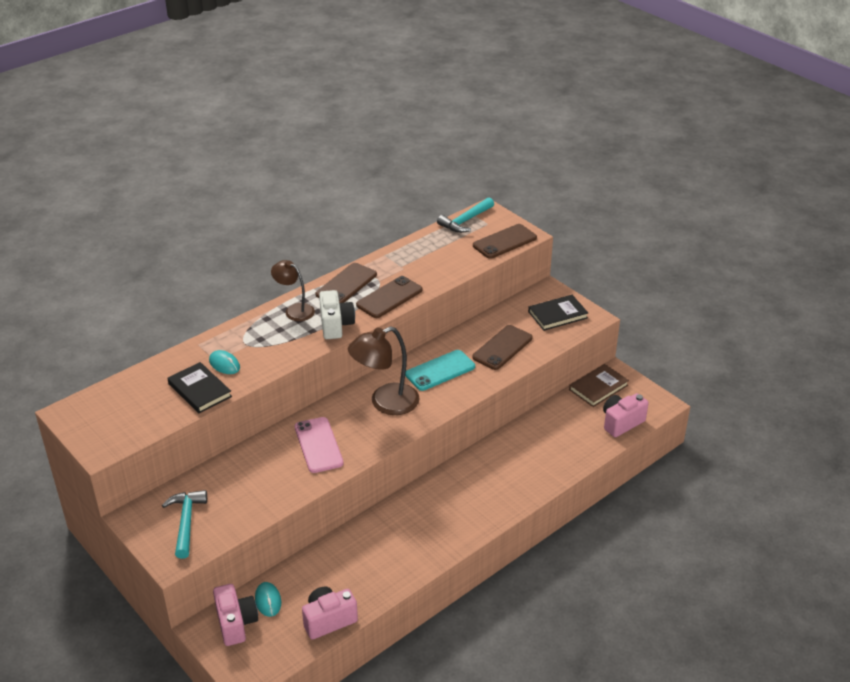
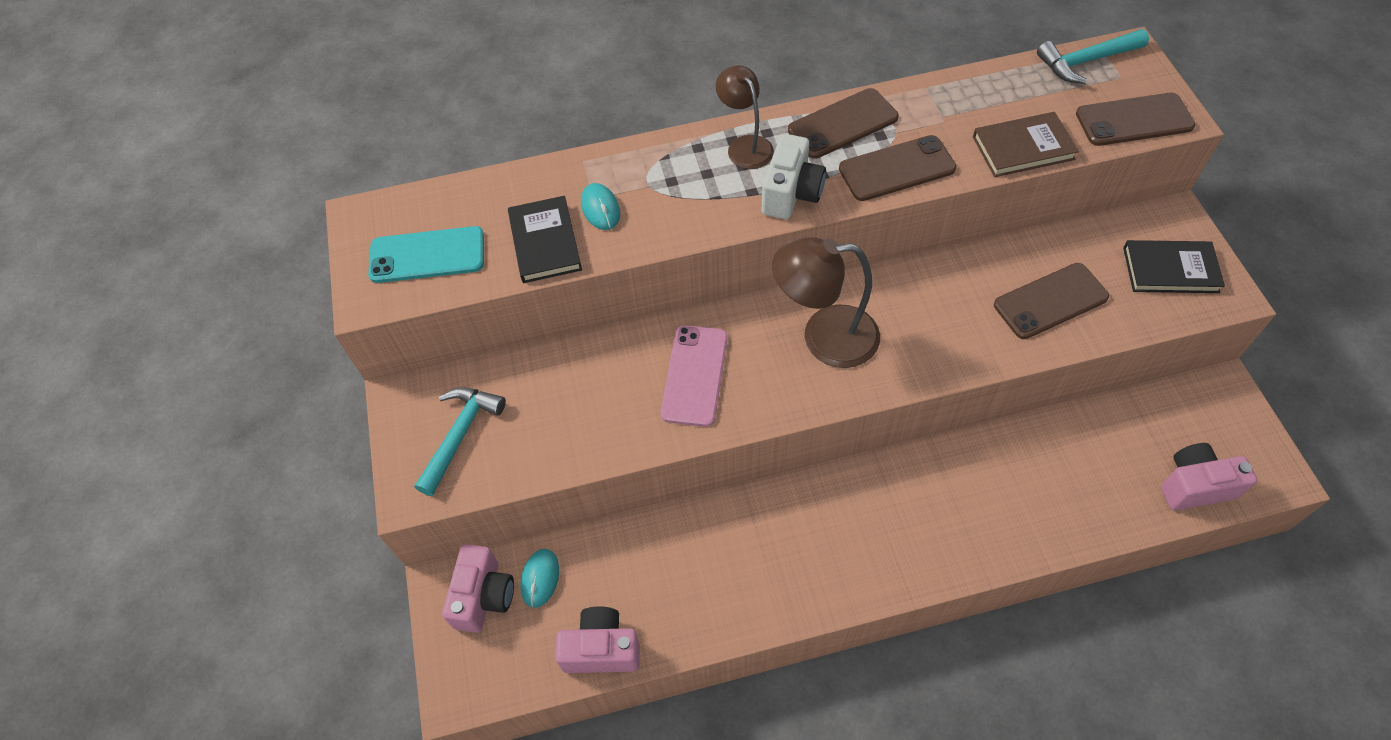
camera: 30 degrees right, 20 degrees up
turquoise phone [405,350,475,391] -> turquoise phone moved to [368,226,484,283]
brown book [569,364,629,407] -> brown book moved to [973,112,1079,177]

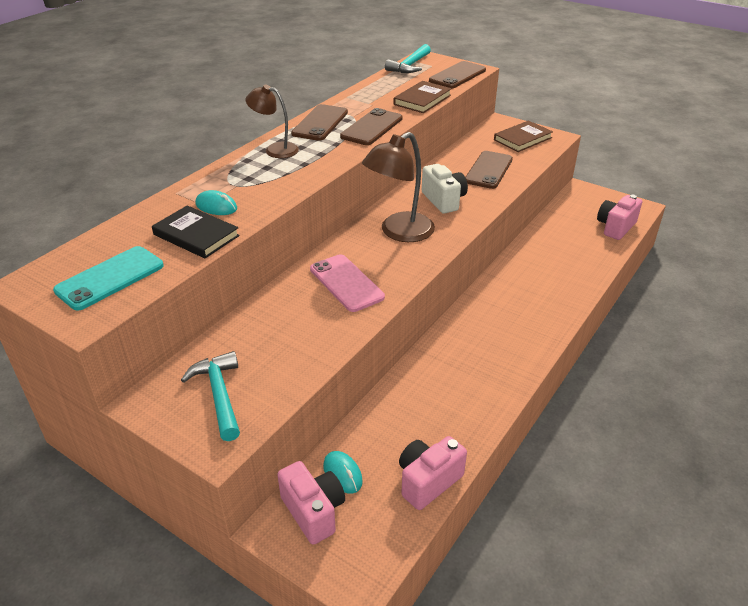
camera: 45 degrees left, 20 degrees down
white camera [762,134,826,219] -> white camera moved to [422,164,468,214]
black book [1123,240,1225,293] -> brown book [494,121,553,152]

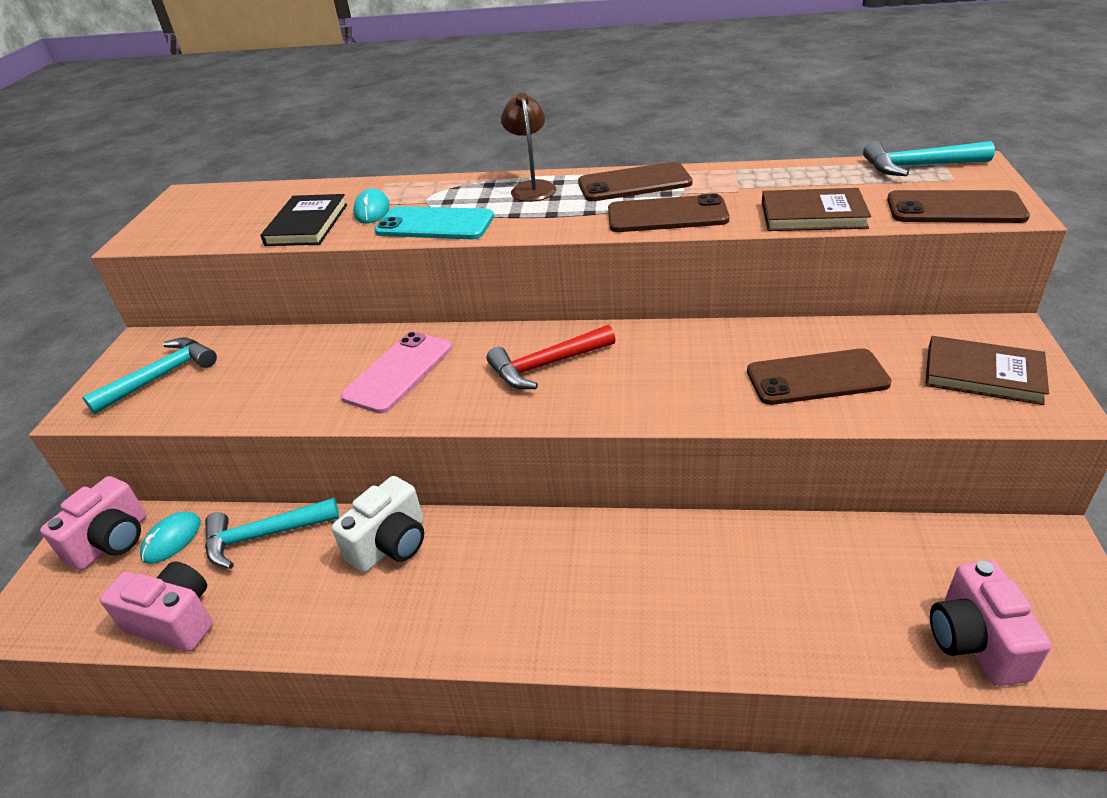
camera: 65 degrees right, 0 degrees up
turquoise phone [53,246,164,310] -> turquoise phone moved to [374,206,494,239]
brown lamp [362,132,435,242] -> red hammer [487,325,615,389]
white camera [422,164,468,214] -> white camera moved to [332,476,424,573]
pink camera [597,195,642,240] -> pink camera turned 105 degrees counterclockwise [930,560,1052,686]
none -> turquoise hammer [205,498,339,569]

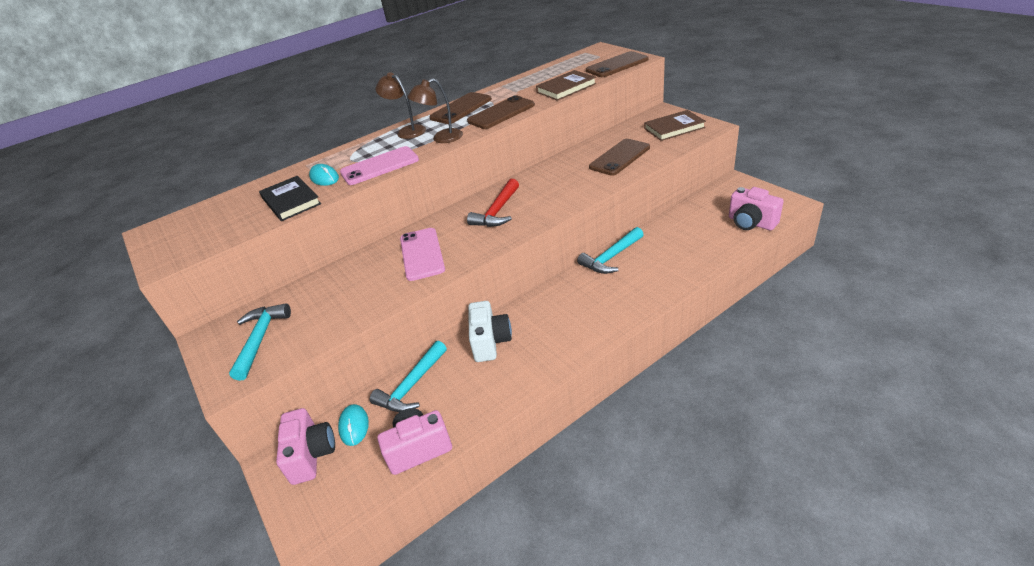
camera: 40 degrees left, 0 degrees up
turquoise phone [374,206,494,239] -> pink phone [340,146,419,185]
turquoise hammer [863,141,995,176] -> turquoise hammer moved to [577,227,644,274]
none -> brown lamp [408,78,463,143]

